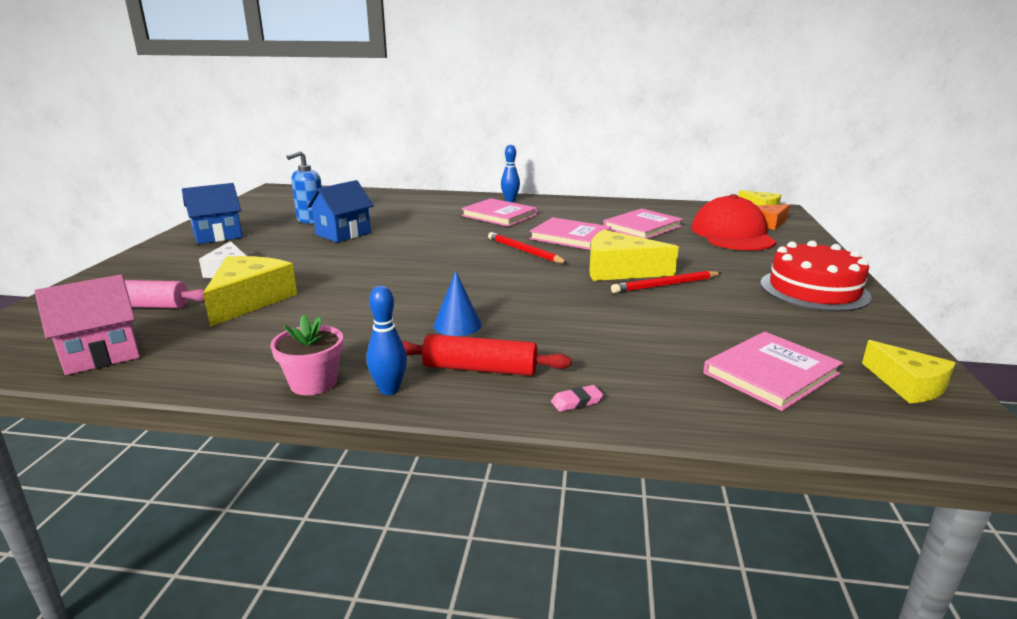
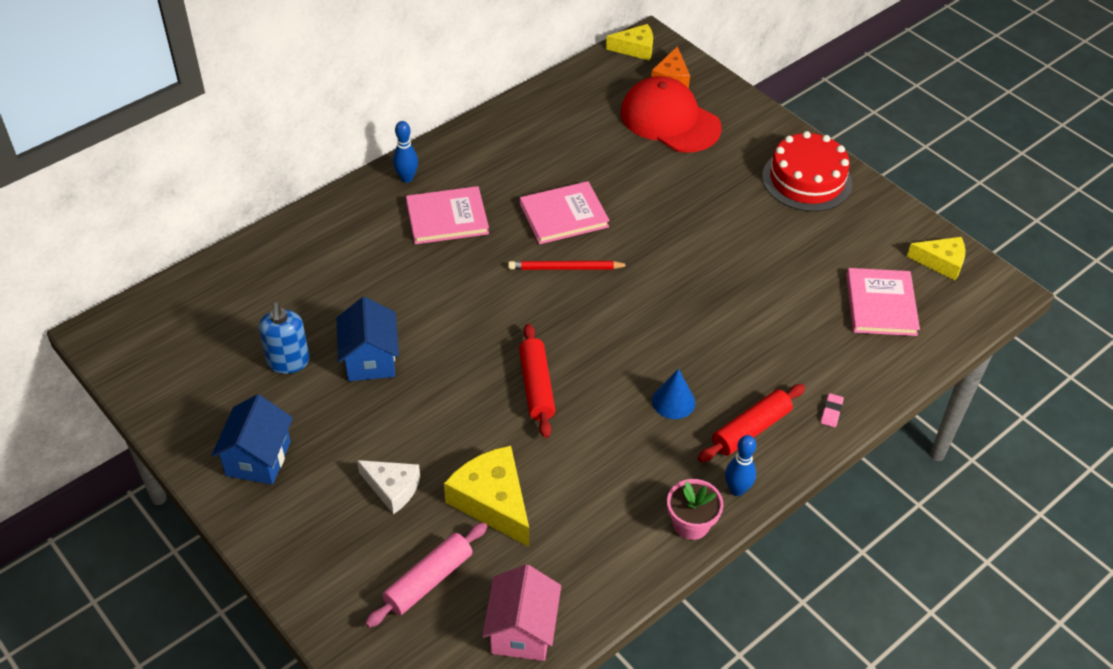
camera: 50 degrees left, 25 degrees up
yellow cheese [589,230,679,281] -> none
pink book [603,208,683,239] -> none
red pencil [611,271,721,293] -> none
none -> red rolling pin [519,323,555,438]

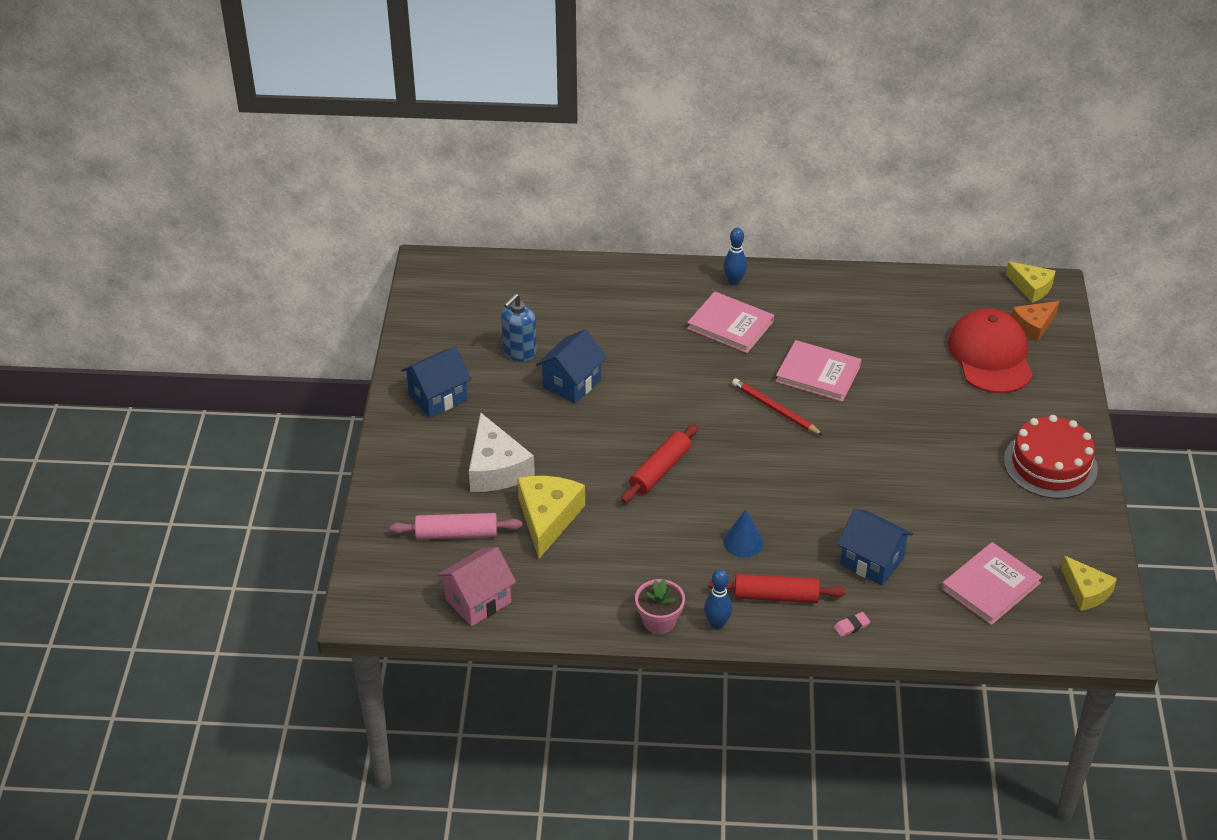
camera: 45 degrees right, 5 degrees down
white cheese [357,460,420,514] -> white cheese [469,412,535,492], size x1.57
none -> blue house [837,509,913,586]

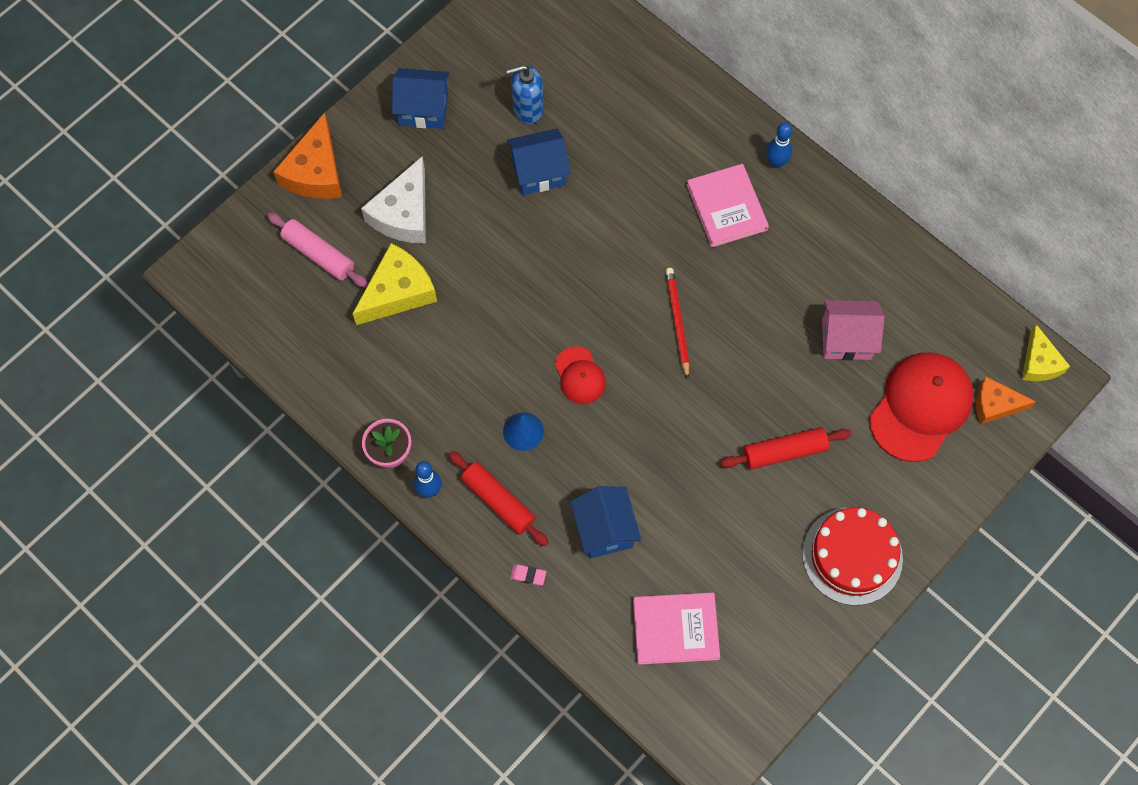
camera: 40 degrees right, 25 degrees up
pink house [437,547,516,626] -> pink house moved to [822,300,884,360]
red rolling pin [621,424,698,503] -> red rolling pin moved to [720,427,851,470]
pink book [775,340,862,402] -> none
yellow cheese [1061,556,1117,611] -> none
none -> orange cheese [273,113,342,199]
none -> red cap [555,346,606,404]

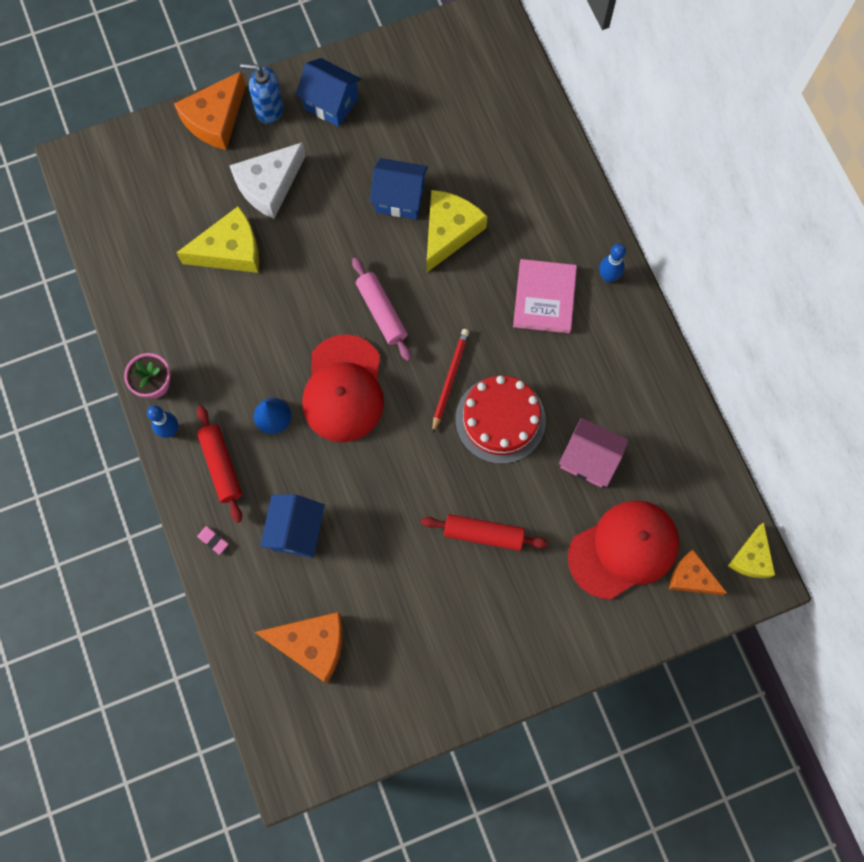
camera: 25 degrees right, 5 degrees up
pink rolling pin [267,212,368,288] -> pink rolling pin moved to [352,257,411,361]
blue soap dispenser [506,65,543,124] -> blue soap dispenser moved to [240,63,284,124]
red cap [555,346,606,404] -> red cap [302,334,384,442], size x1.92
pink book [633,592,720,665] -> orange cheese [255,612,343,683]
red cake [802,507,903,605] -> red cake moved to [456,376,546,464]
none -> yellow cheese [427,190,487,272]

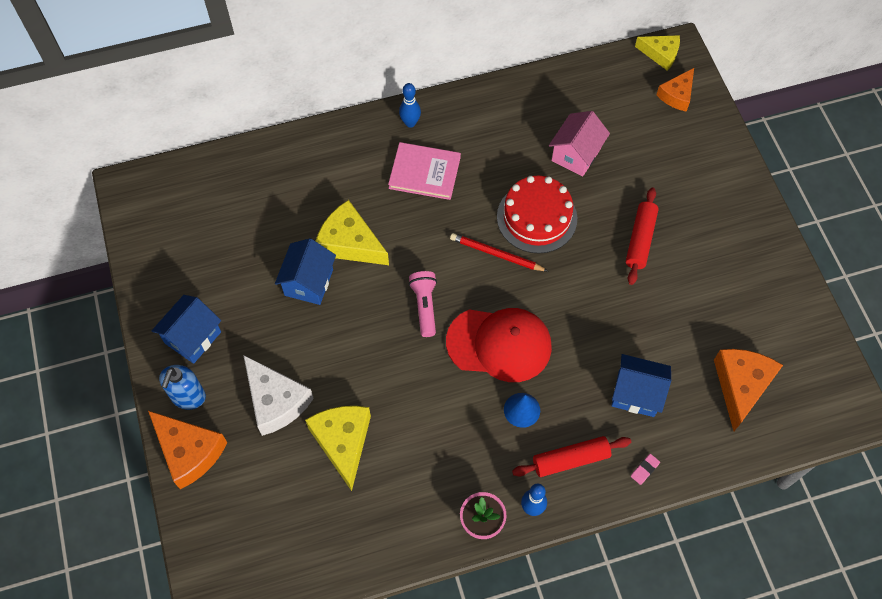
camera: 85 degrees left, 10 degrees down
pink rolling pin [352,257,411,361] -> pink flashlight [409,271,437,337]
red cap [568,500,679,599] -> none

